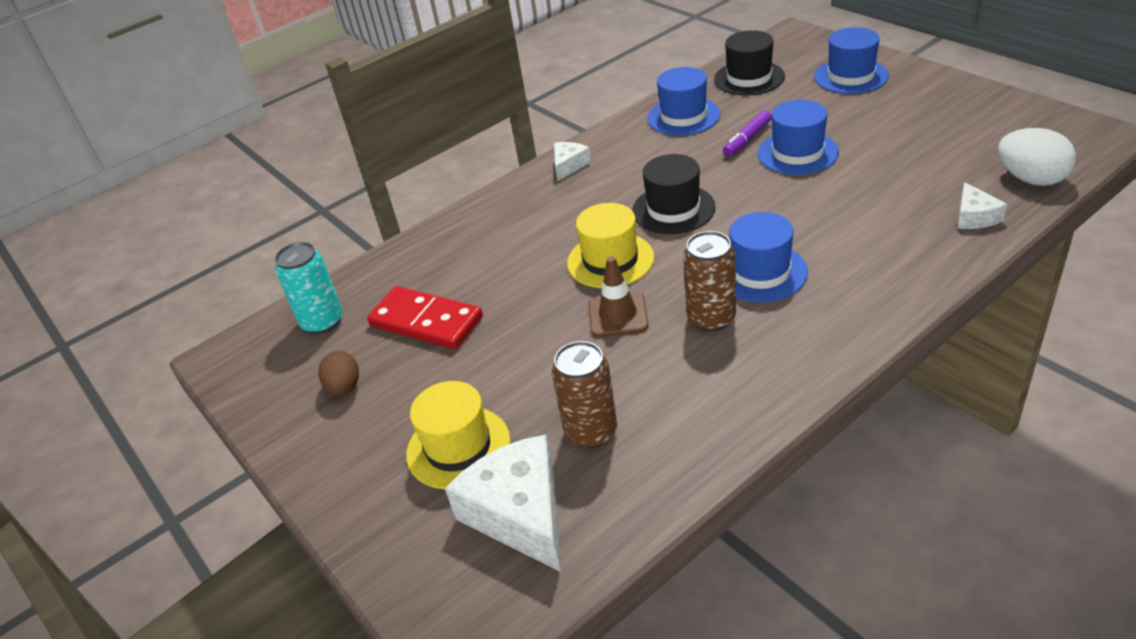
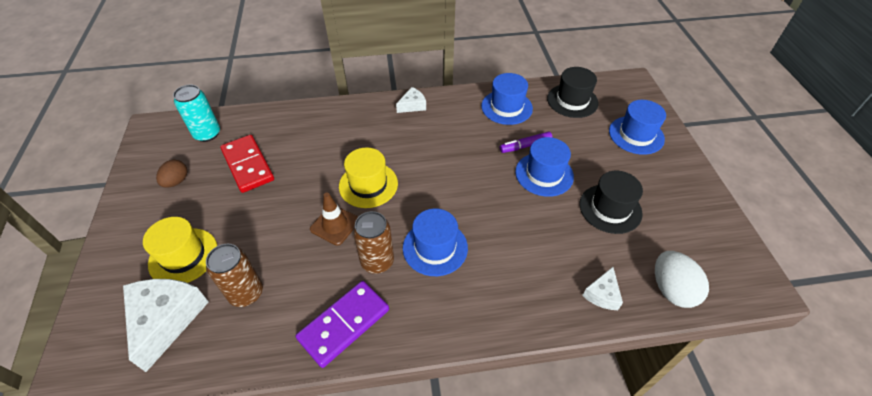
camera: 25 degrees right, 10 degrees up
black hat [632,154,716,234] -> black hat moved to [580,171,643,234]
none -> purple domino [296,281,389,368]

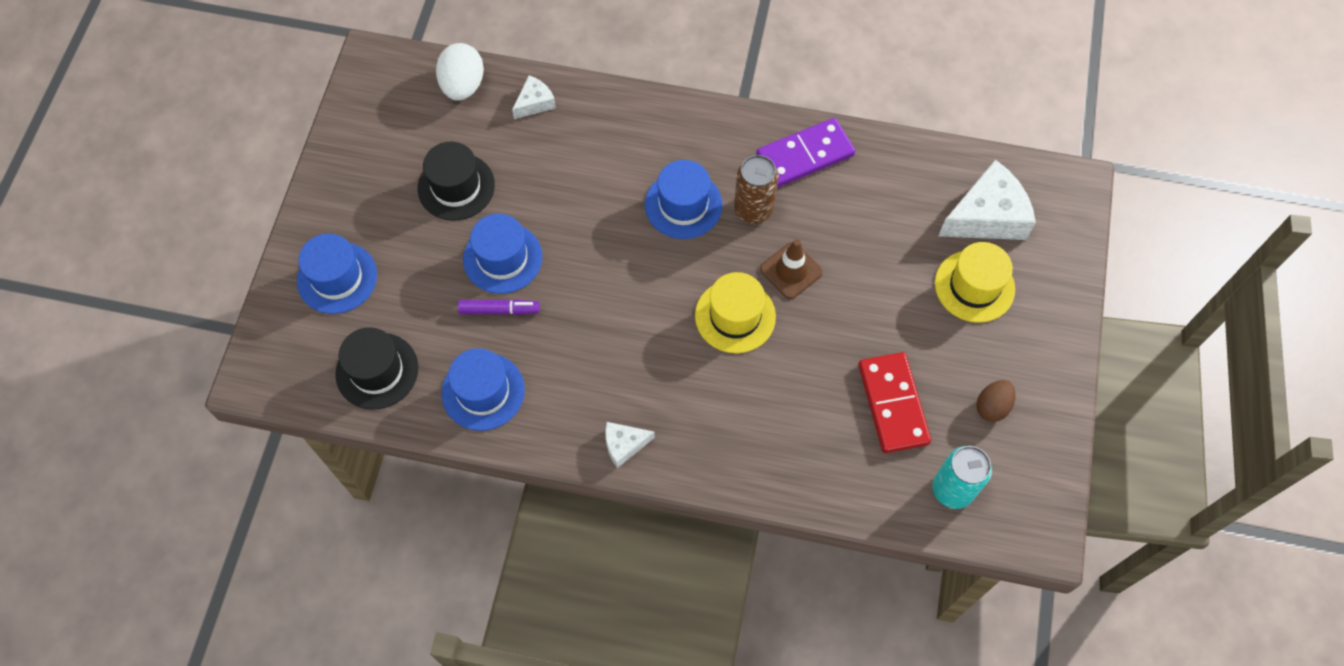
camera: 160 degrees left, 15 degrees up
white cheese [123,279,209,372] -> white cheese turned 135 degrees counterclockwise [938,160,1036,240]
brown can [206,244,263,307] -> none

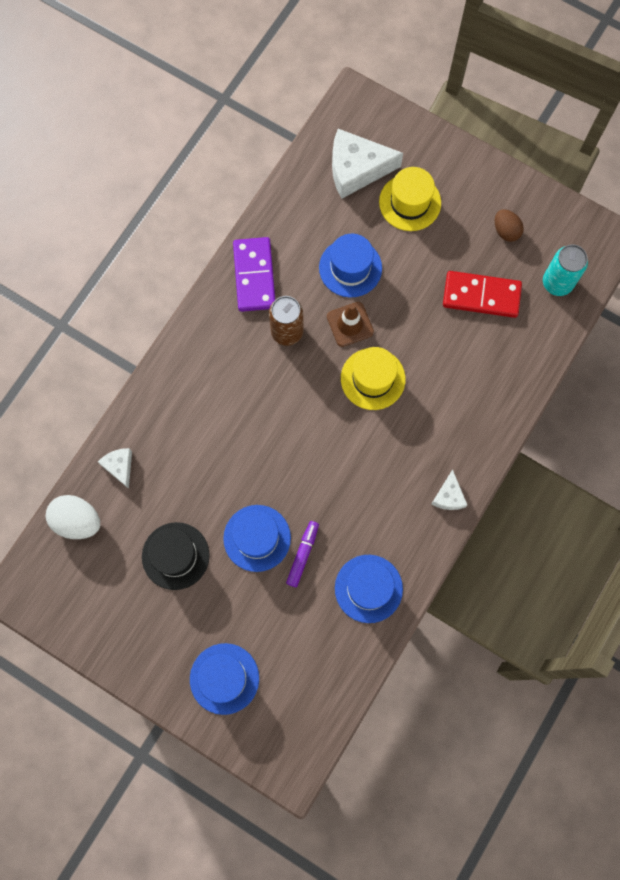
camera: 70 degrees left, 10 degrees up
black hat [335,327,418,410] -> none
blue hat [645,160,722,239] -> blue hat moved to [319,234,382,298]
white cheese [938,160,1036,240] -> white cheese turned 90 degrees counterclockwise [332,129,403,199]

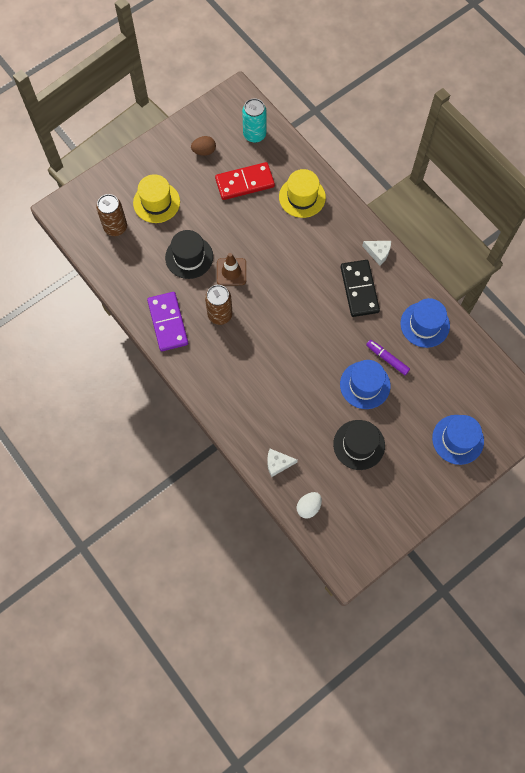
camera: 70 degrees left, 5 degrees down
white egg [46,495,100,539] -> white egg [297,492,322,518], size x0.66
purple domino [233,237,275,312] -> purple domino turned 60 degrees clockwise [147,292,188,351]
blue hat [319,234,382,298] -> black hat [165,230,213,279]
white cheese [332,129,403,199] -> brown can [96,194,127,236]
yellow hat [341,347,406,410] -> yellow hat moved to [279,169,326,218]
red domino [443,271,522,318] -> red domino turned 45 degrees clockwise [215,162,275,200]
none -> black domino [341,260,380,317]

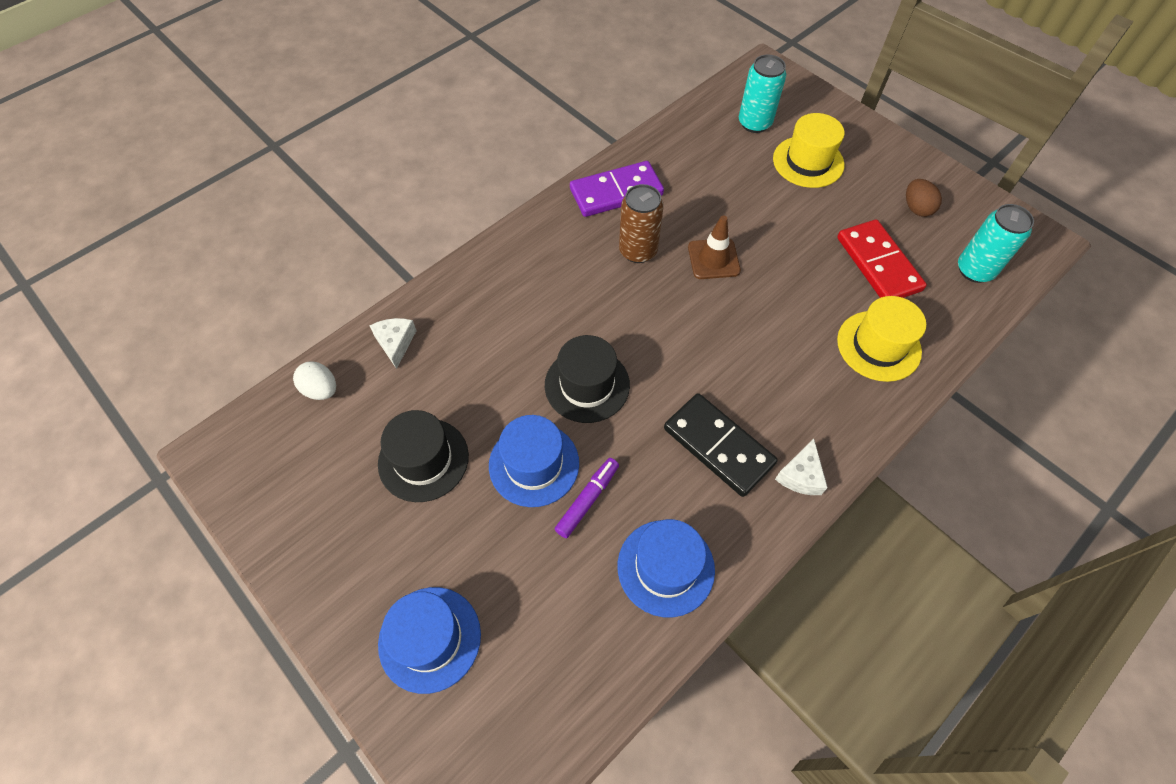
camera: 85 degrees right, 10 degrees down
brown can [96,194,127,236] -> turquoise can [739,55,786,133]
black hat [165,230,213,279] -> black hat moved to [545,335,630,423]
black domino [341,260,380,317] -> black domino turned 60 degrees clockwise [664,393,778,497]

